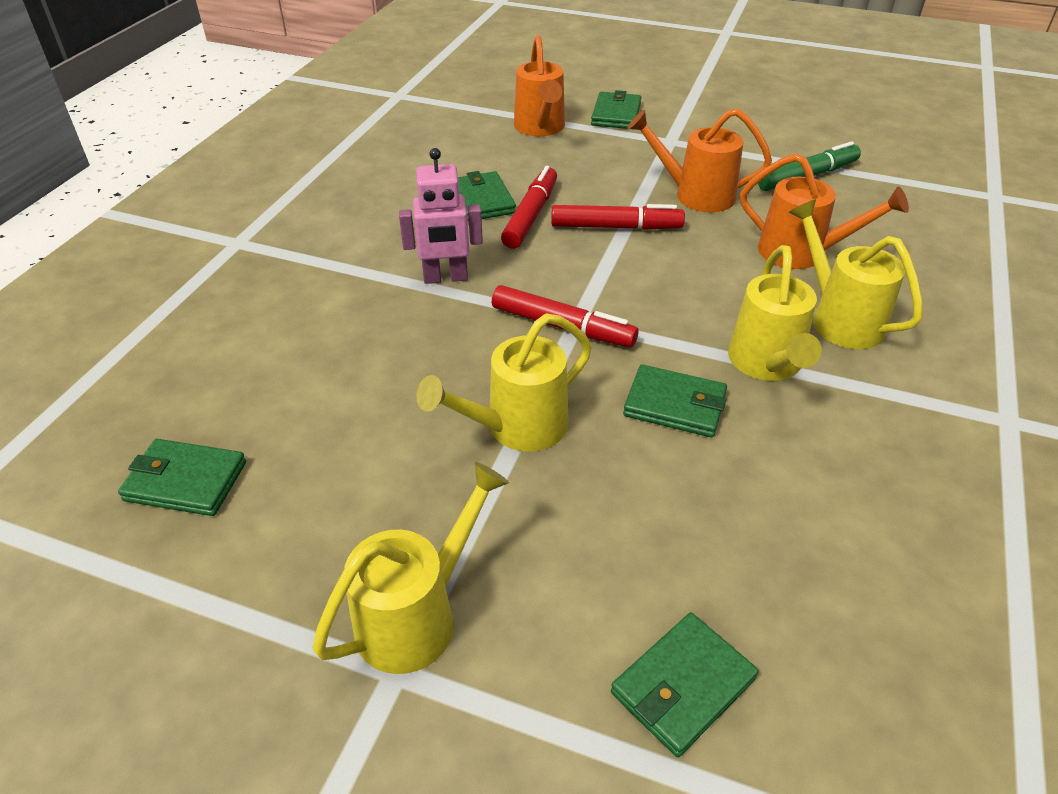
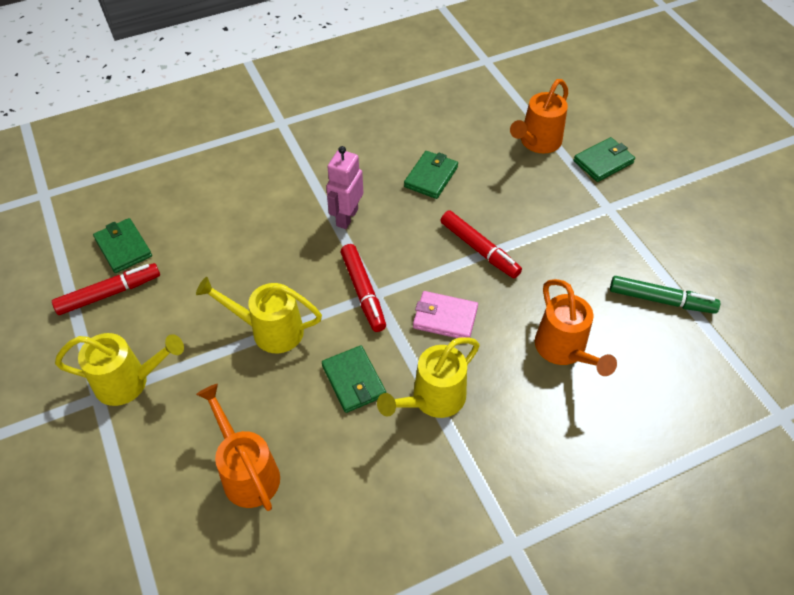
camera: 45 degrees right, 10 degrees up
pink robot [399,148,483,284] -> pink robot turned 75 degrees clockwise [326,146,363,229]
red marker [501,166,557,249] -> red marker moved to [52,263,160,315]
green wallet [611,613,758,757] -> none
orange watering can [627,109,772,212] -> orange watering can moved to [196,384,280,511]
yellow watering can [789,199,923,349] -> none
none -> pink wallet [413,291,478,338]

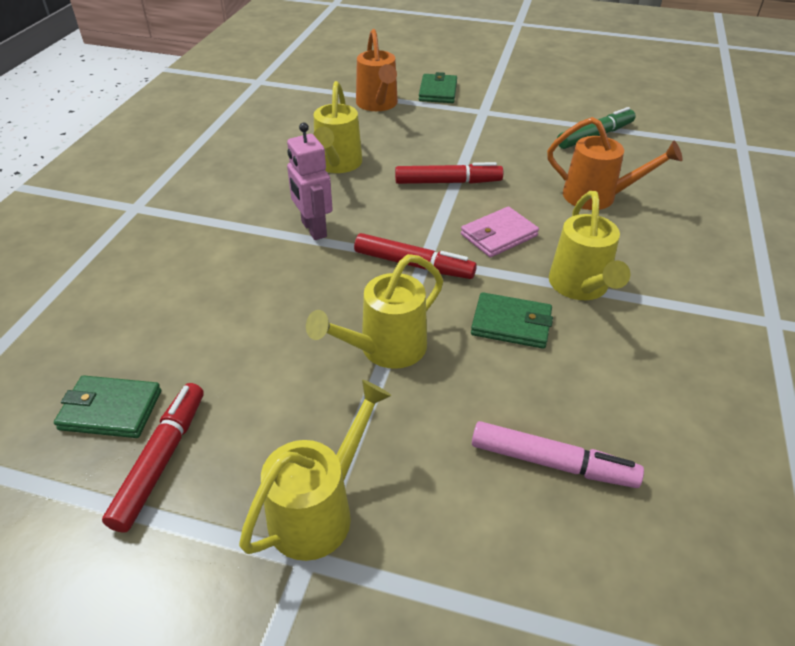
camera: 50 degrees left, 10 degrees down
orange watering can [196,384,280,511] -> pink marker [472,421,644,488]
green wallet [404,151,458,199] -> yellow watering can [313,81,362,173]

